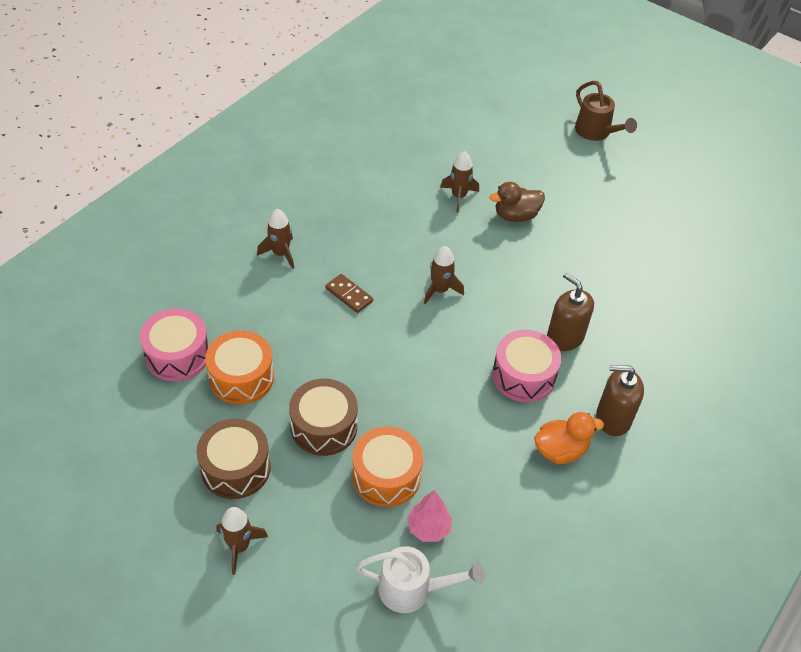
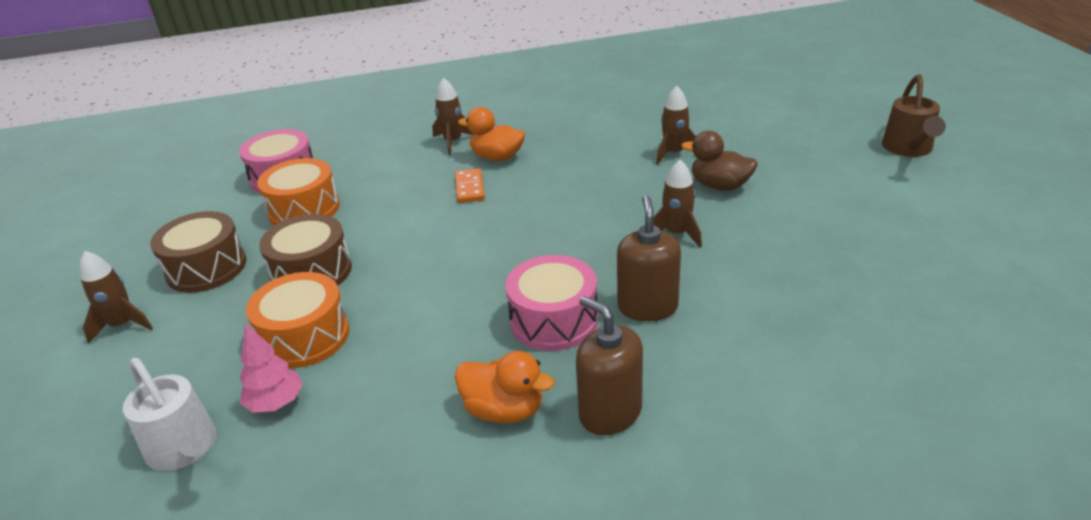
camera: 45 degrees right, 15 degrees down
brown domino [325,274,373,313] -> orange domino [455,168,485,203]
brown rocket [424,246,464,304] -> brown rocket moved to [654,160,702,248]
none -> orange duck [458,107,525,161]

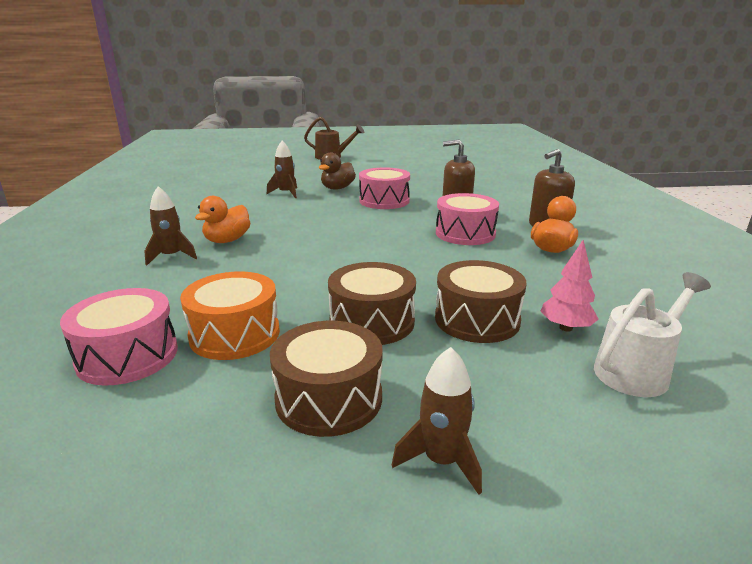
camera: 85 degrees left, 10 degrees down
orange drum [246,272,349,368] -> brown drum [435,260,527,343]
orange domino [455,168,485,203] -> none
brown rocket [654,160,702,248] -> pink drum [359,167,410,209]

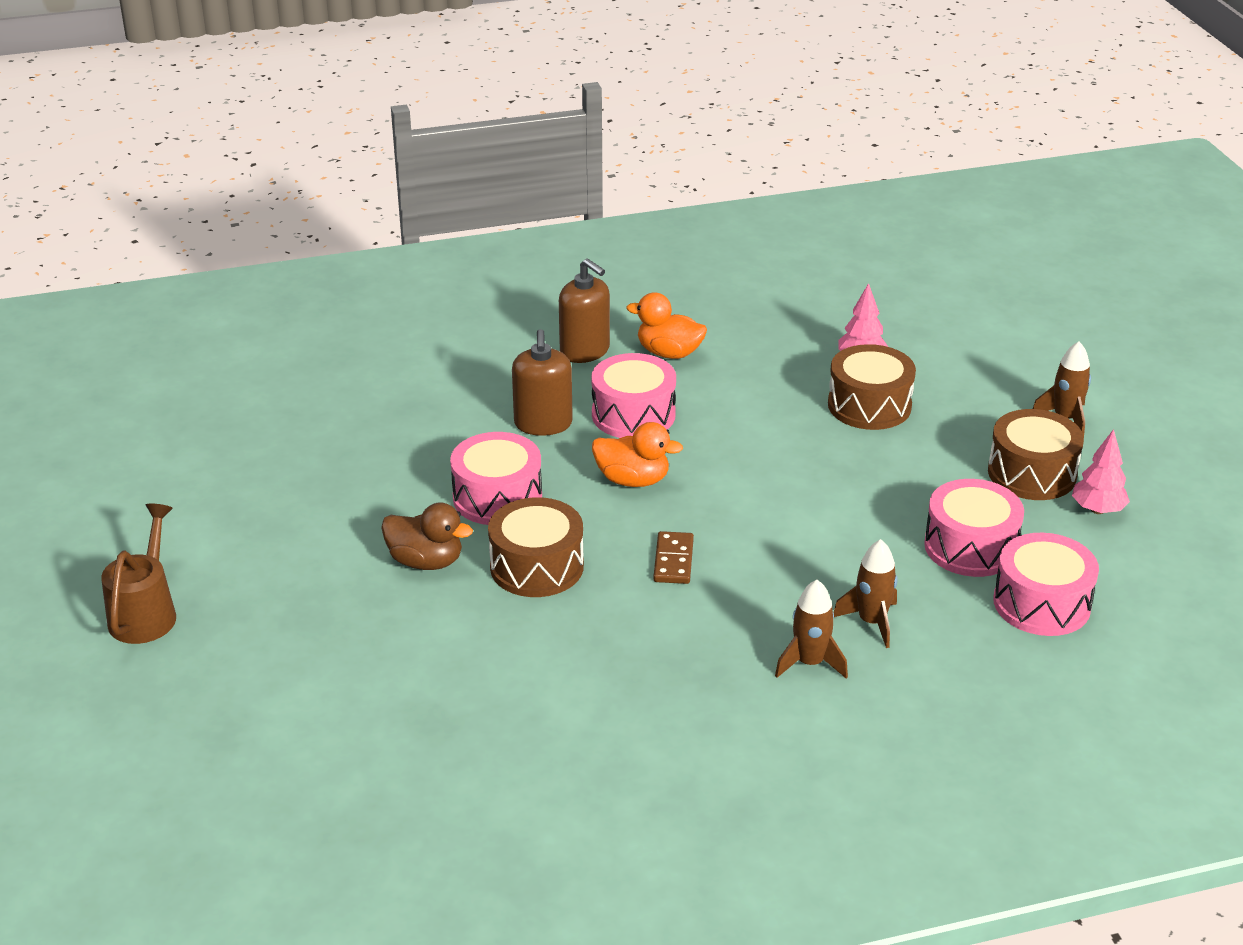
camera: 100 degrees left, 10 degrees up
orange drum [180,271,280,360] -> pink drum [924,479,1024,577]
orange duck [195,196,250,243] -> orange duck moved to [592,422,683,487]
brown rocket [267,141,297,198] -> brown rocket moved to [833,539,898,648]
brown drum [328,262,416,345] -> brown drum moved to [488,497,584,597]
white watering can [594,272,711,397] -> none
none -> brown domino [653,531,694,584]
none -> pink tree [1072,429,1130,514]

